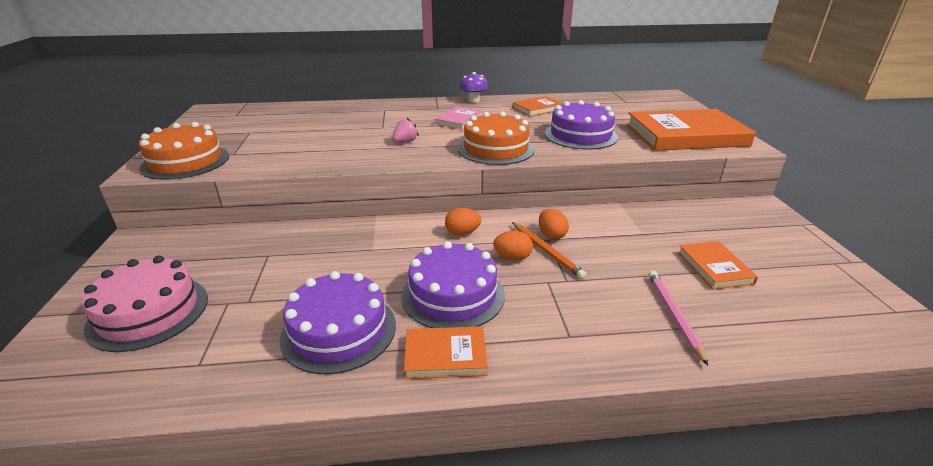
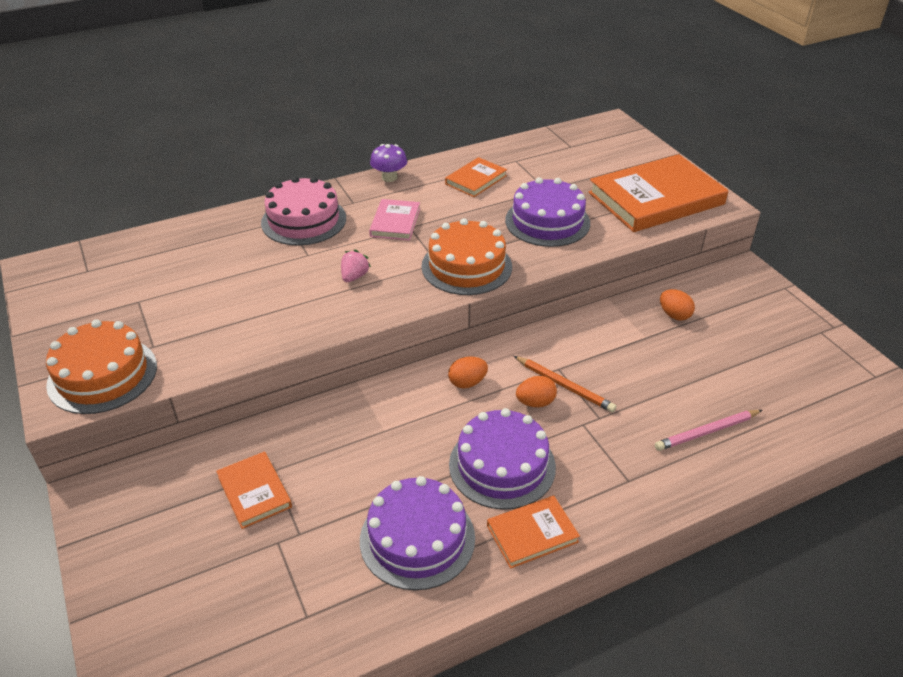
camera: 20 degrees left, 10 degrees up
pink cake [82,256,208,352] -> pink cake moved to [261,176,346,246]
orange egg [539,209,569,239] -> orange egg moved to [660,289,695,321]
pink pencil [648,271,708,366] -> pink pencil turned 90 degrees counterclockwise [655,410,762,451]
orange book [678,241,758,289] -> orange book moved to [216,451,292,529]

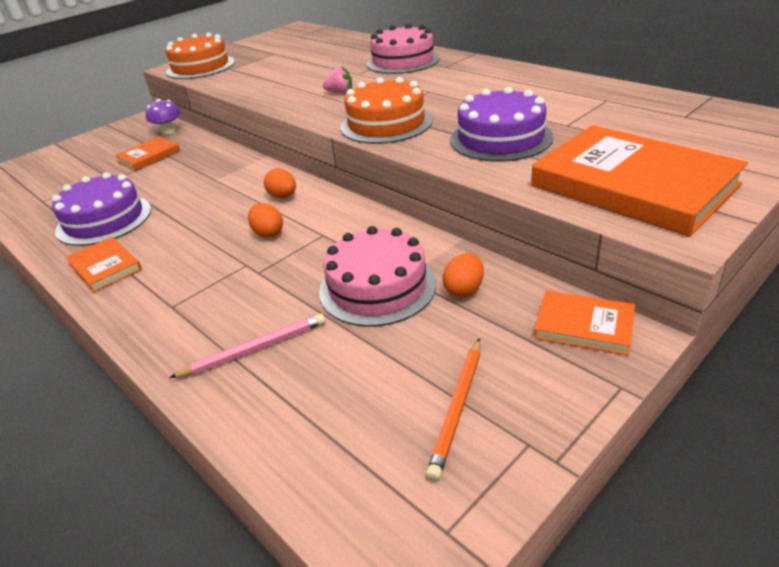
camera: 75 degrees right, 5 degrees down
pink book [369,199,420,240] -> none
purple mushroom [370,144,407,182] -> purple mushroom moved to [146,99,181,135]
orange book [445,157,507,197] -> orange book moved to [534,291,635,355]
purple cake [449,408,556,510] -> none
orange pencil [514,356,616,412] -> orange pencil moved to [426,338,480,481]
pink pencil [655,410,762,451] -> pink pencil turned 105 degrees clockwise [169,313,326,378]
none -> pink cake [319,226,436,327]

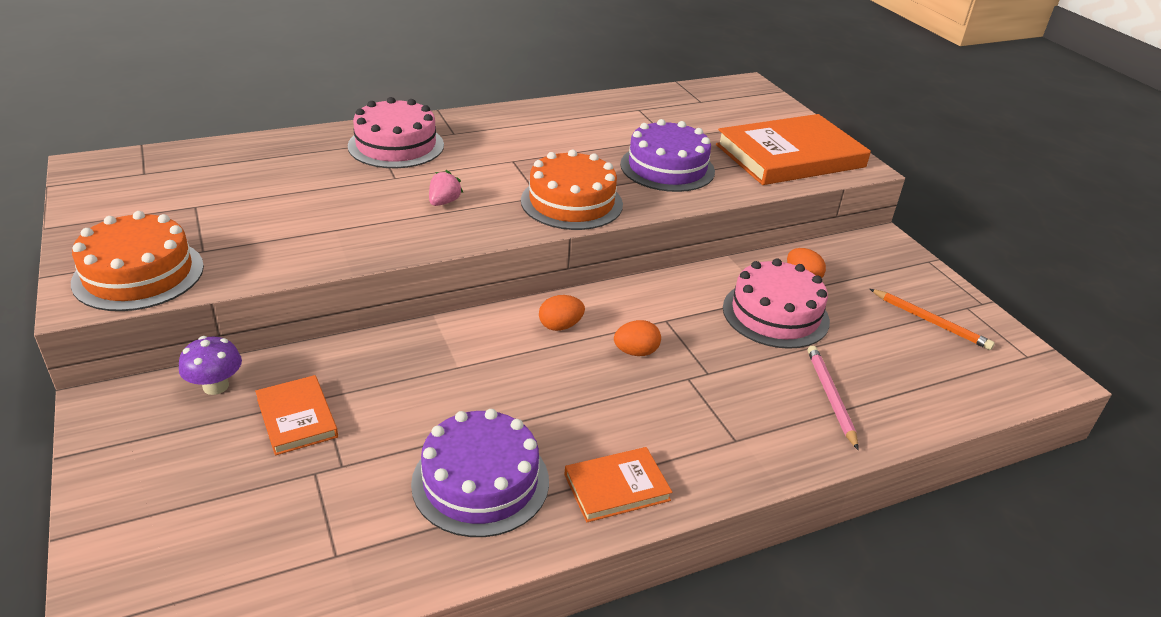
camera: 75 degrees left, 0 degrees up
orange book [534,291,635,355] -> none

